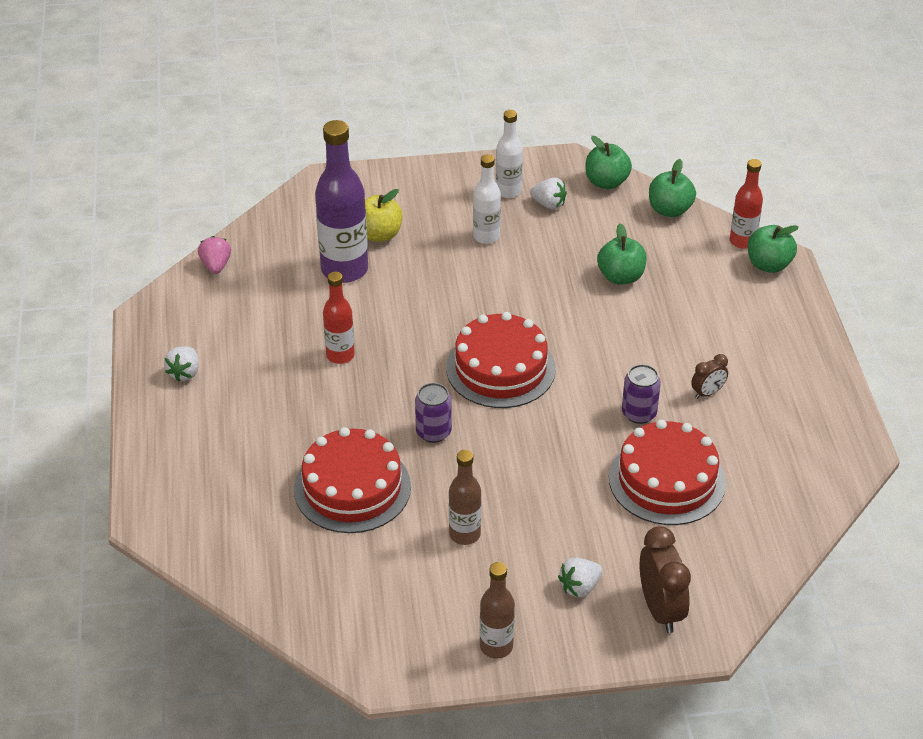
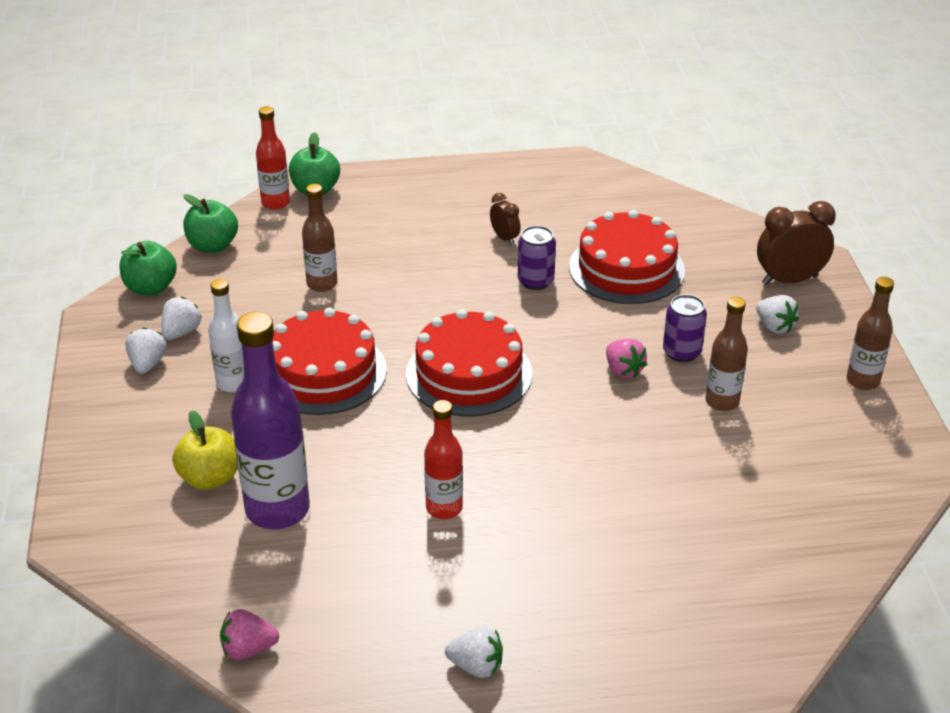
camera: 90 degrees left, 5 degrees down
red cake [294,427,411,533] -> red cake moved to [272,307,387,415]
purple can [415,383,452,443] -> purple can moved to [663,294,707,362]
white bottle [496,110,523,198] -> white strawberry [125,328,167,374]
green apple [597,223,647,285] -> brown bottle [302,184,337,292]
none -> pink strawberry [606,338,647,378]

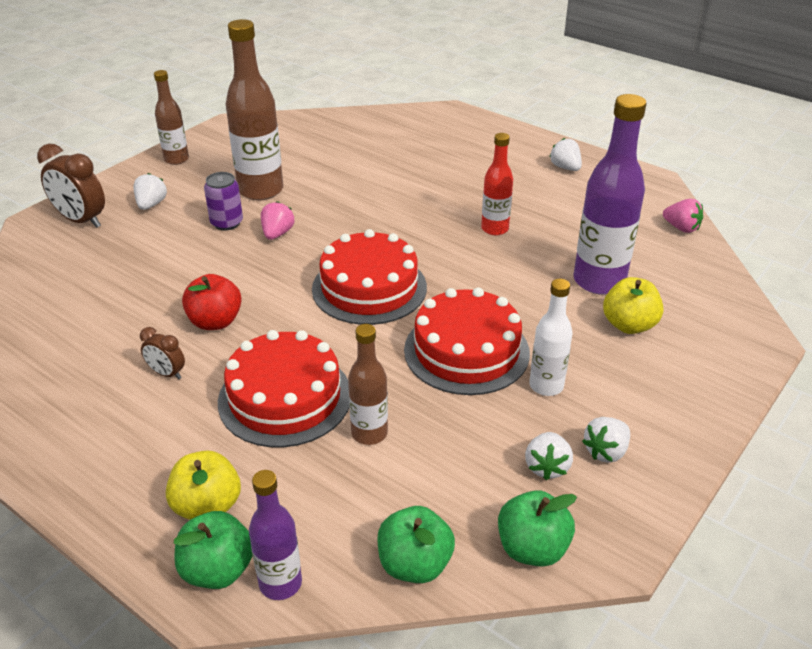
camera: 135 degrees left, 0 degrees up
white strawberry [161,297,202,340] -> white strawberry turned 60 degrees counterclockwise [525,432,573,480]
red bottle [256,106,290,210] -> purple bottle [249,470,302,600]
brown clock [490,193,521,245] -> brown clock turned 75 degrees counterclockwise [140,327,185,379]
purple can [518,226,556,290] -> red apple [182,274,242,330]
red cake [569,210,685,304] -> red cake moved to [218,330,349,447]
brown bottle [705,297,748,411] -> brown bottle [225,19,283,201], size x1.75
none -> yellow apple [166,450,241,520]

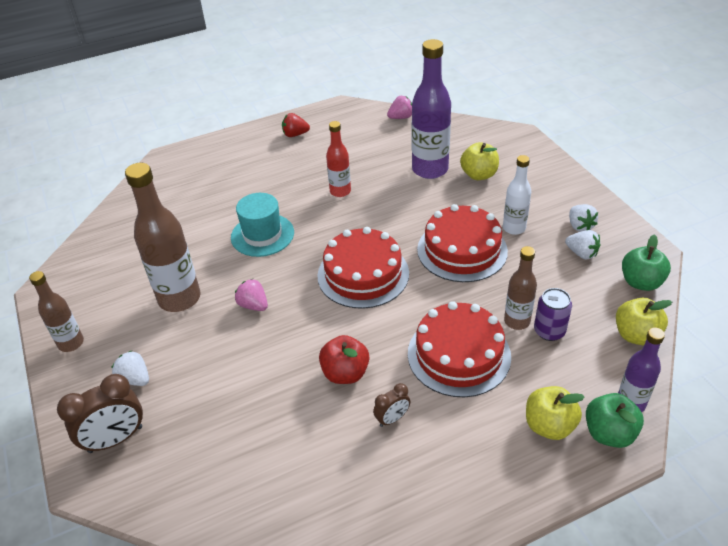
camera: 60 degrees left, 5 degrees up
purple can [204,172,243,231] -> purple can moved to [534,288,572,341]
green apple [377,506,455,583] -> yellow apple [616,298,672,345]
white strawberry [549,138,582,171] -> red strawberry [282,113,310,137]
none -> turquoise hat [231,193,294,257]

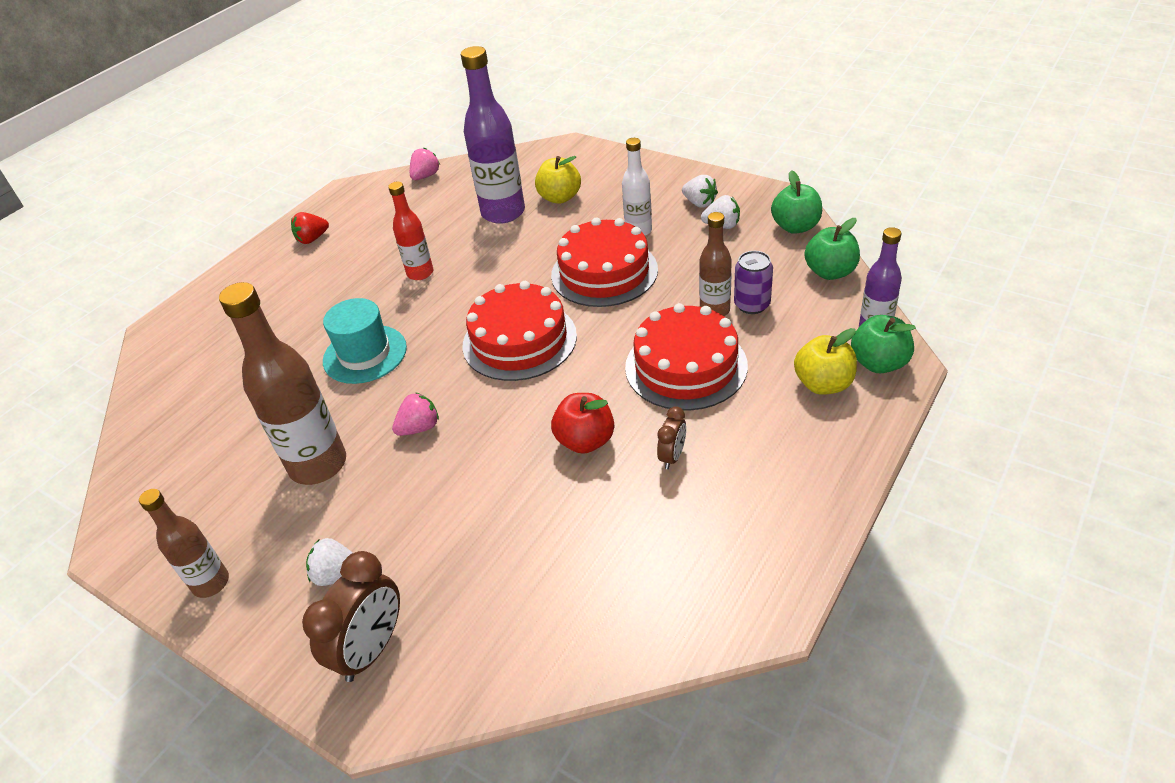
camera: 30 degrees left, 0 degrees up
pink strawberry [235,278,268,311] -> pink strawberry turned 135 degrees clockwise [392,392,439,436]
yellow apple [616,298,672,345] -> green apple [805,218,860,280]

